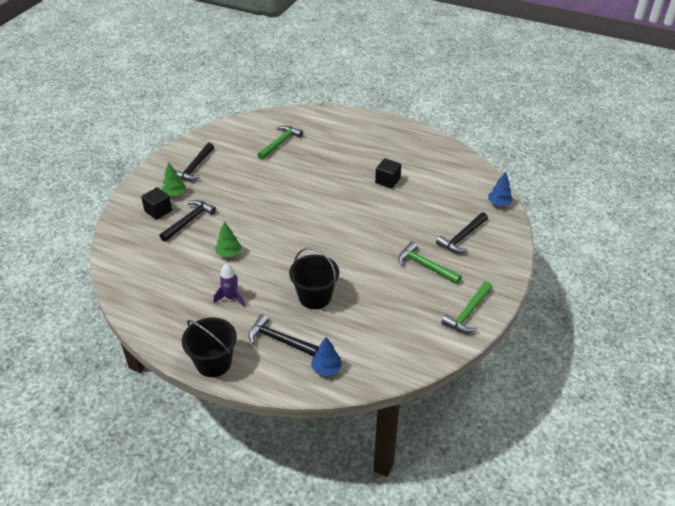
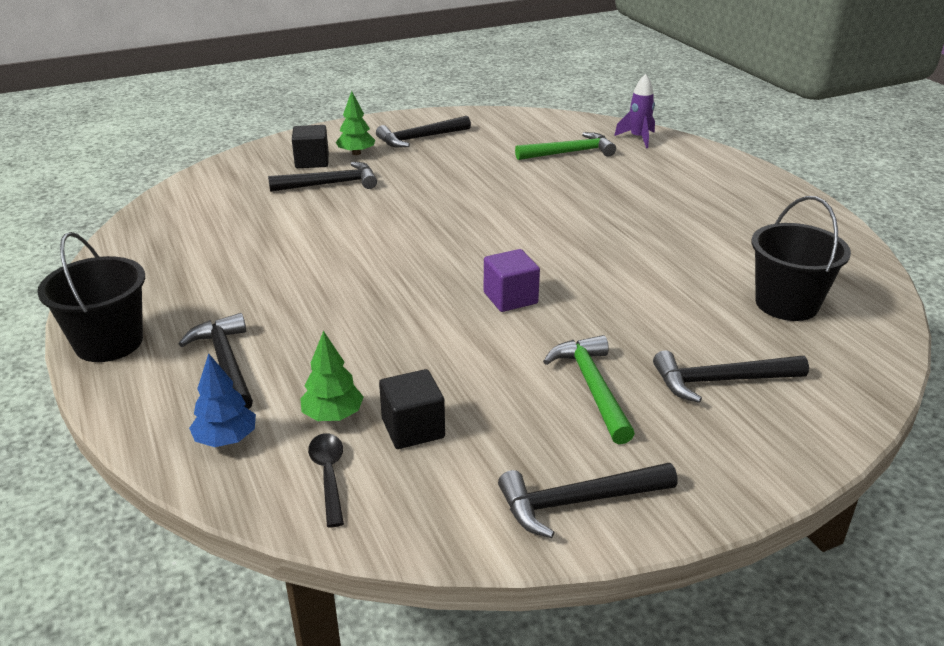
camera: 40 degrees right, 10 degrees down
purple rocket [214,264,245,307] -> purple rocket moved to [614,74,655,148]
green tree [215,221,242,257] -> green tree moved to [300,331,364,421]
black bucket [289,247,339,309] -> black bucket moved to [751,196,851,321]
black cube [375,158,401,189] -> black cube moved to [379,369,445,449]
green hammer [441,282,492,333] -> black hammer [498,463,678,538]
blue tree [488,172,513,206] -> none
none -> black spoon [308,433,344,527]
none -> purple cube [484,249,540,312]

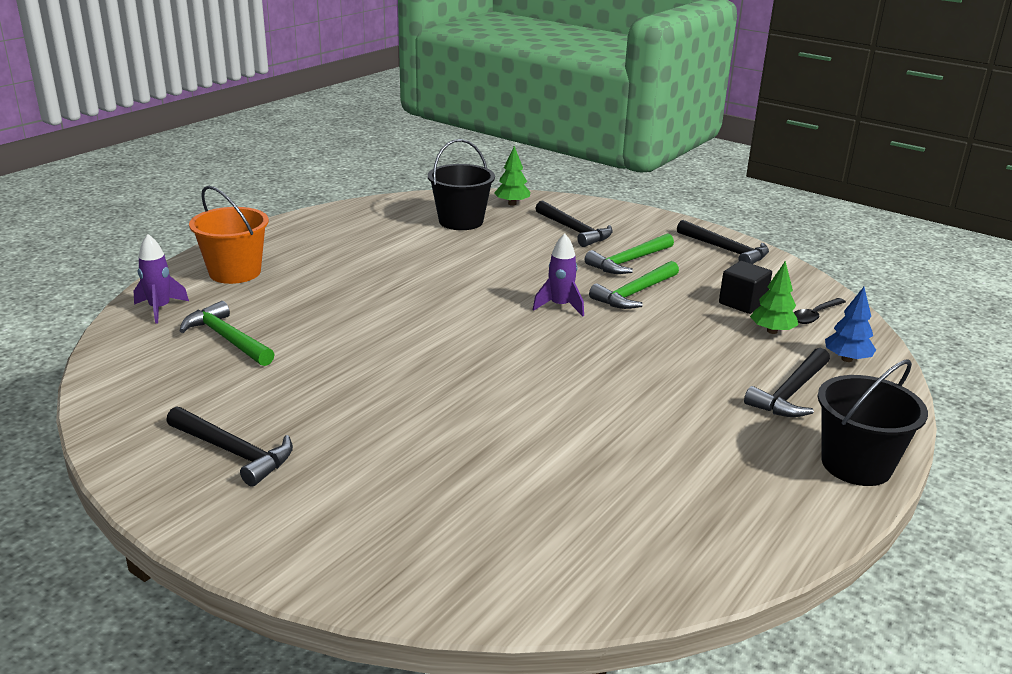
camera: 120 degrees left, 5 degrees down
black hammer [268,162,377,192] -> none
black cube [292,125,329,168] -> none
green tree [336,91,375,155] -> green tree moved to [494,146,530,206]
purple cube [484,249,540,312] -> purple rocket [533,234,584,316]
none -> orange bucket [189,186,269,284]
none -> green hammer [589,261,679,309]

